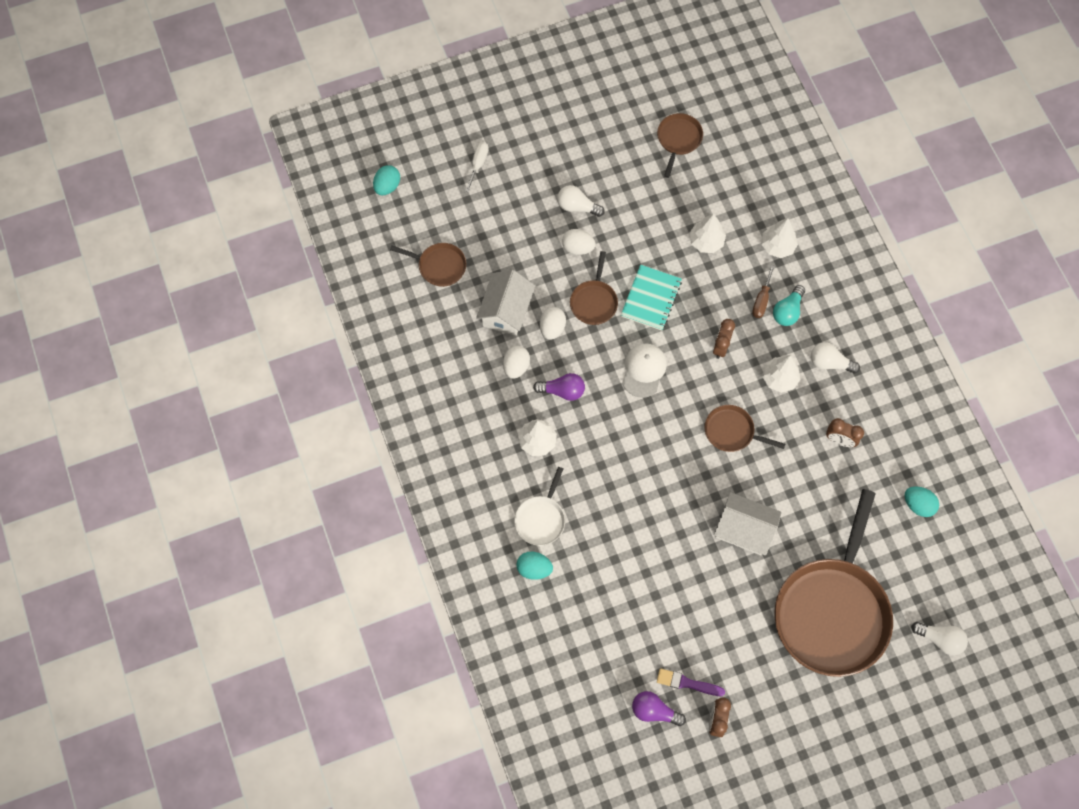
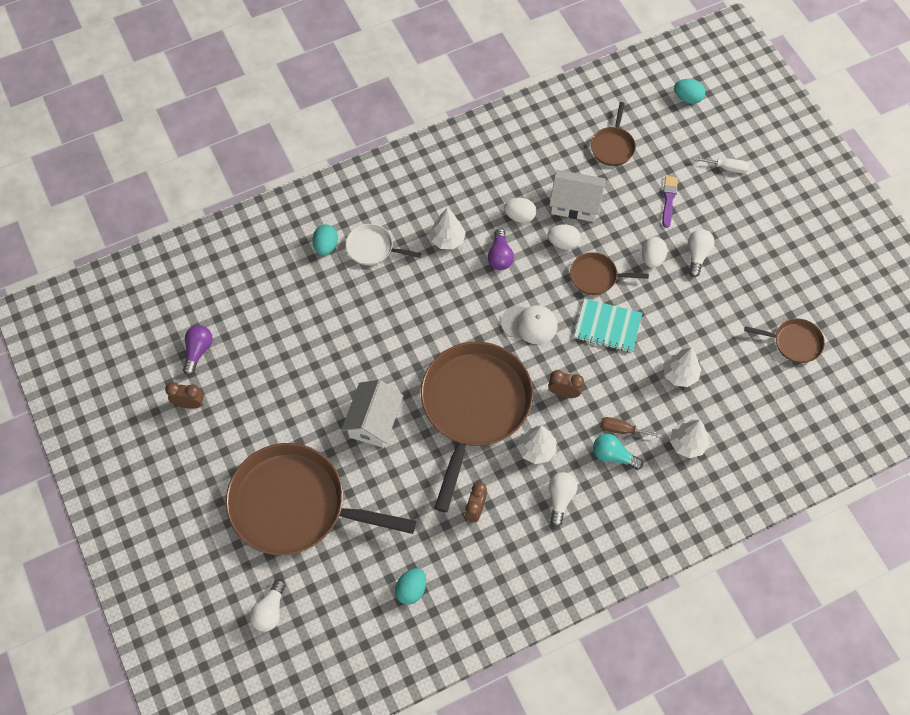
camera: 85 degrees right, 5 degrees down
purple brush [657,668,725,696] -> purple brush moved to [662,176,678,228]
brown pan [705,405,785,452] -> brown pan [421,342,533,512], size x2.25

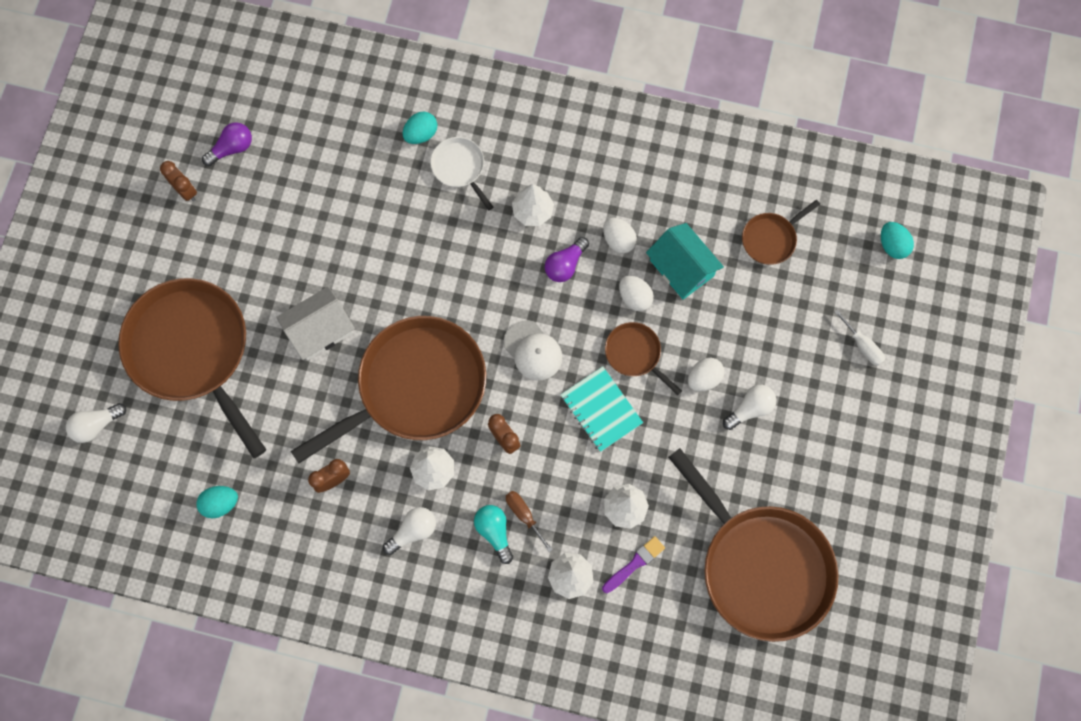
camera: 40 degrees right, 10 degrees up
white house [549,170,606,222] -> turquoise house [646,223,724,299]
purple brush [662,176,678,228] -> purple brush moved to [602,536,665,593]
brown pan [744,318,825,363] -> brown pan [668,448,839,642], size x2.25

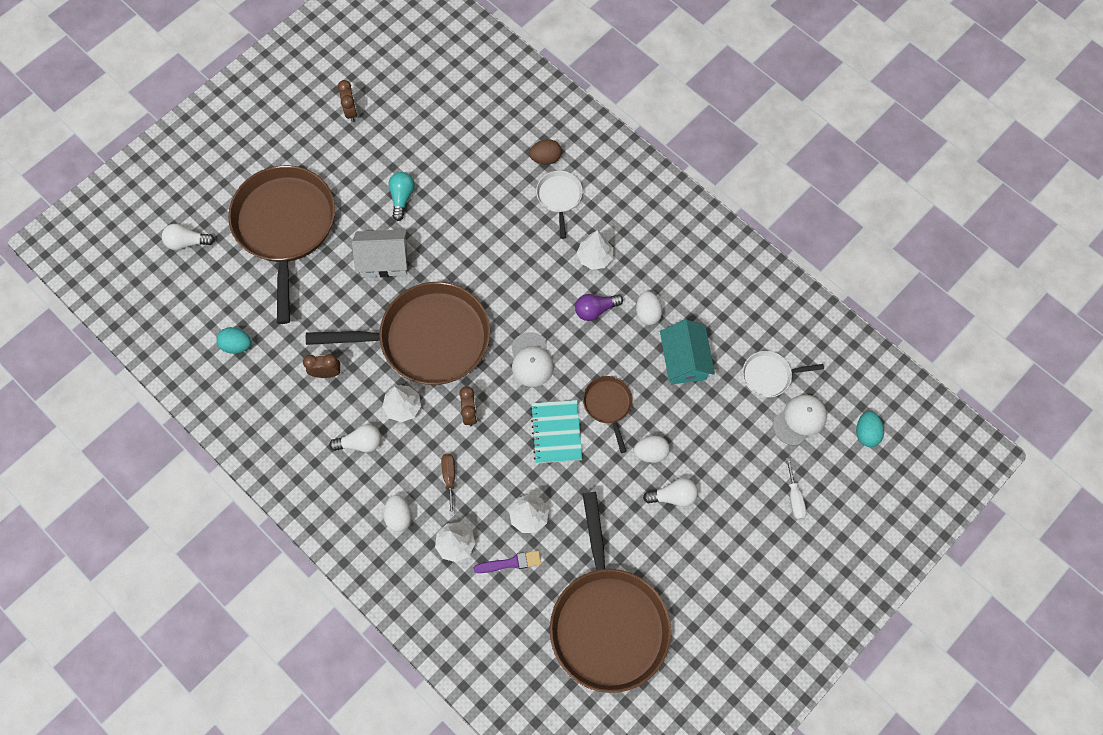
camera: 30 degrees right, 5 degrees down
purple light bulb [202,123,252,166] -> none
turquoise egg [403,111,437,144] -> brown egg [529,139,562,165]
turquoise light bulb [474,505,513,564] -> turquoise light bulb moved to [388,172,414,221]
white egg [619,275,654,311] -> white egg moved to [383,495,412,532]
brown pan [742,200,820,265] -> white pan [742,351,824,397]
none -> white cap [773,395,827,446]

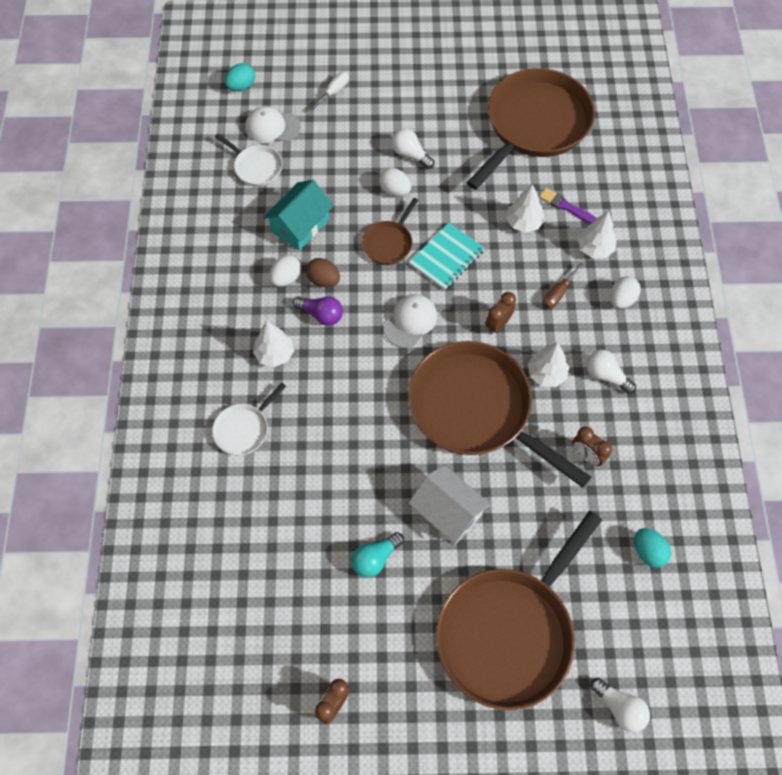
camera: 135 degrees left, 5 degrees down
brown egg [529,139,562,165] -> brown egg moved to [306,258,340,287]

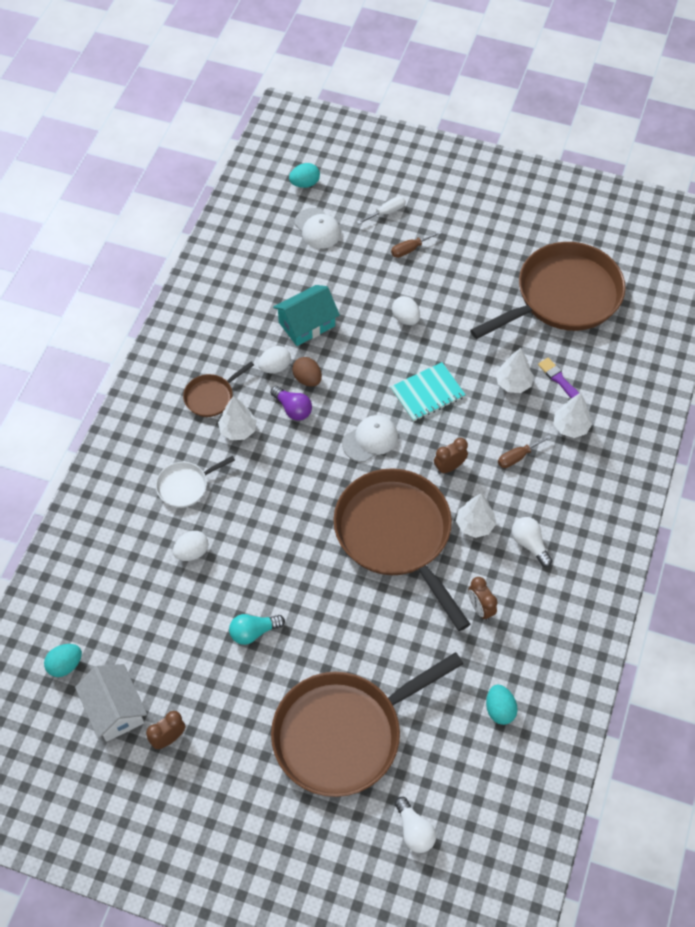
camera: 20 degrees right, 5 degrees down
white pan [215,134,282,186] -> none
white cap [245,106,300,143] -> white cap turned 150 degrees counterclockwise [295,208,341,249]
brown pan [362,198,419,265] -> brown pan moved to [183,362,254,417]
white light bulb [391,129,435,169] -> none
white house [409,465,491,544] -> white house moved to [75,664,147,742]
white egg [610,276,641,309] -> white egg moved to [173,531,208,561]
none -> turquoise egg [44,644,82,677]
none -> brown screwdriver [391,231,442,258]

